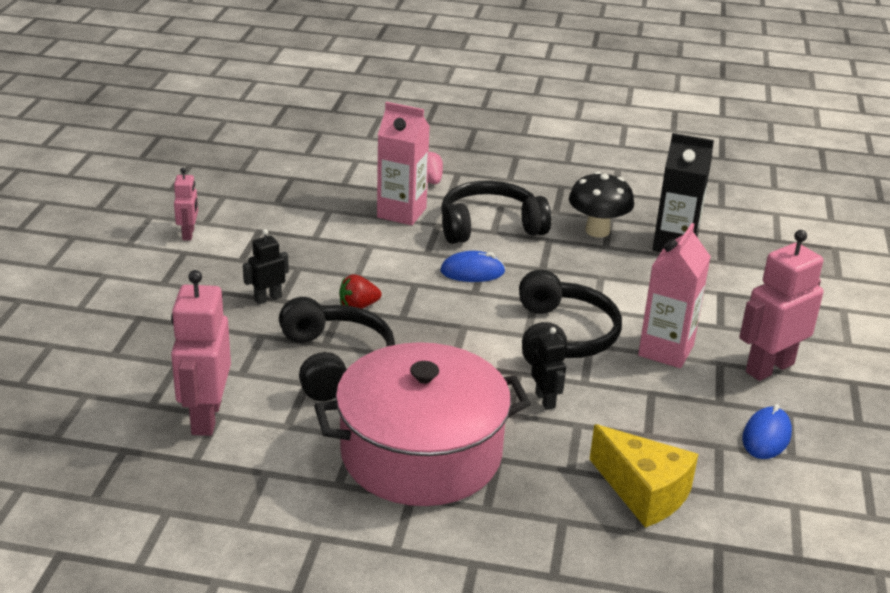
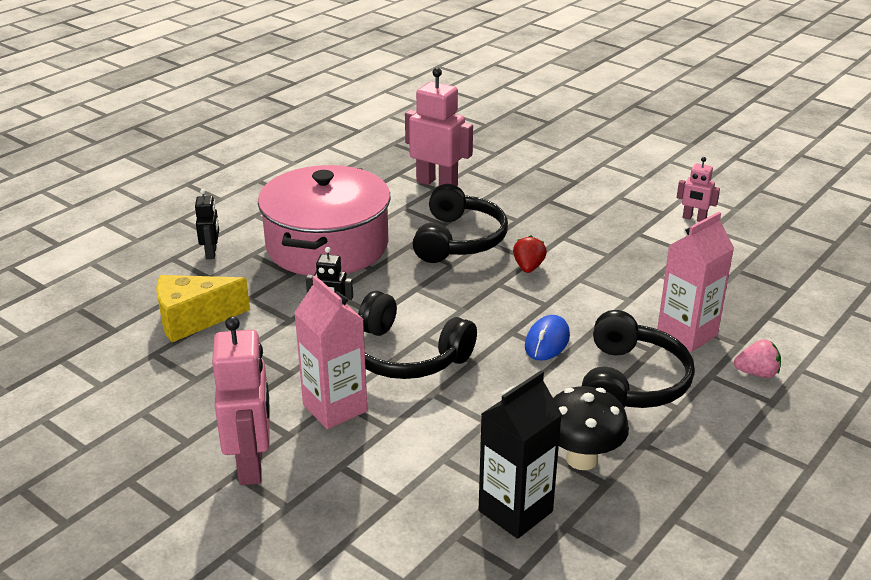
camera: 120 degrees right, 0 degrees up
black robot [243,229,289,304] -> black robot moved to [195,189,219,259]
black headphones [279,297,395,401] -> black headphones turned 90 degrees counterclockwise [412,184,508,263]
blue mouse [742,404,792,459] -> none

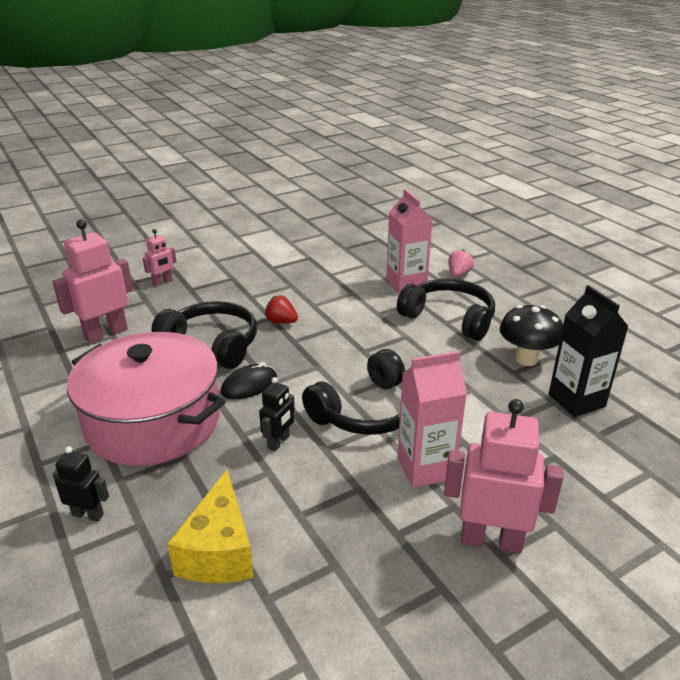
camera: 70 degrees left, 0 degrees up
blue mouse [525,315,570,361] -> none
pink robot [677,157,720,222] -> pink robot moved to [143,229,177,286]
none -> black mouse [221,362,277,399]

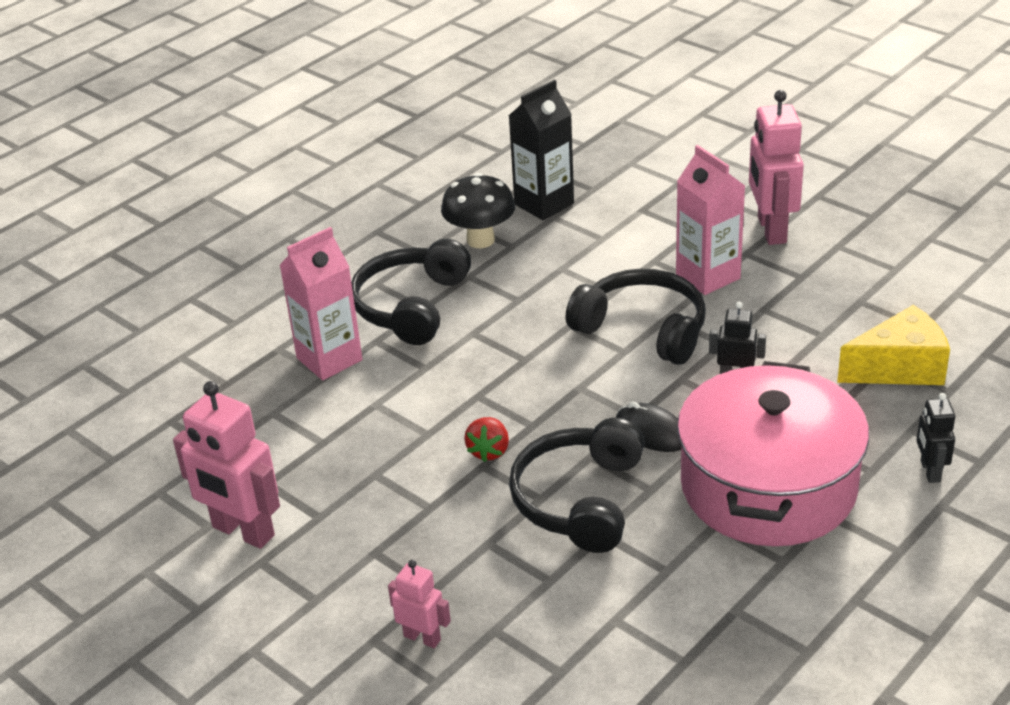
camera: 105 degrees left, 5 degrees up
pink robot [52,219,133,344] -> pink robot moved to [173,381,280,549]
pink strawberry [448,250,474,277] -> none

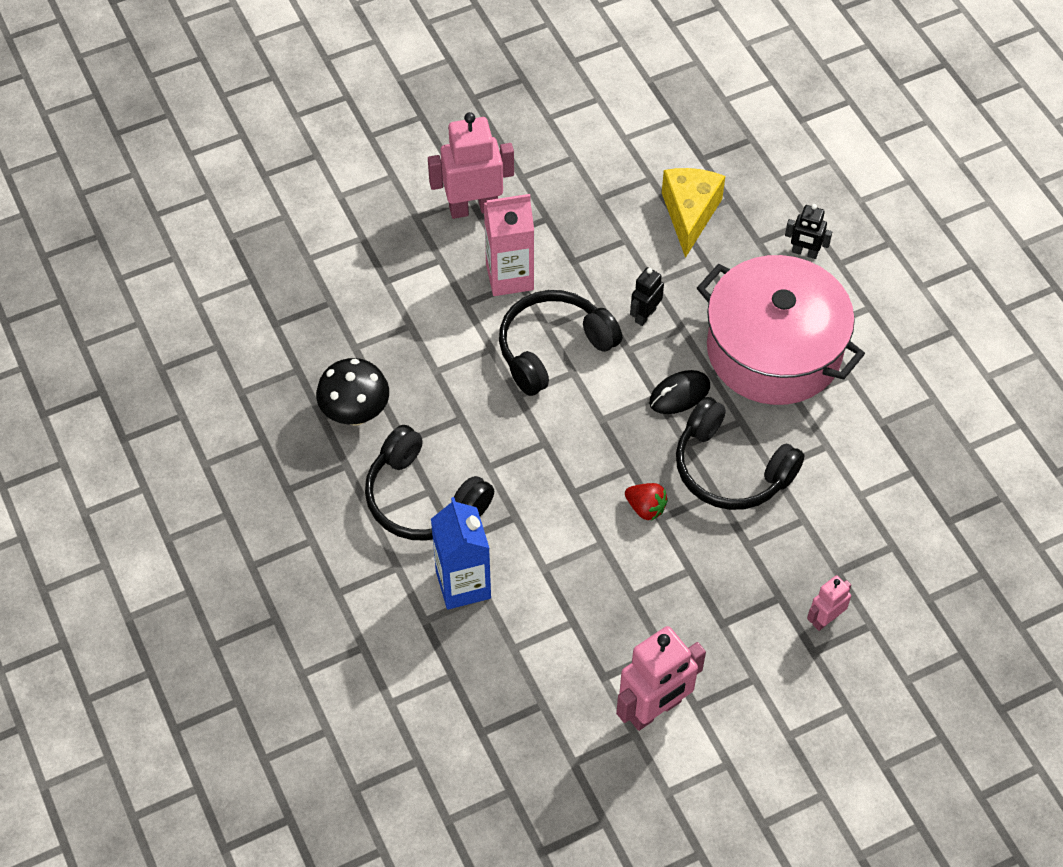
camera: 70 degrees left, 20 degrees up
pink carton [279,227,362,380] -> blue carton [431,497,491,610]
black carton [509,79,574,220] -> none
pink robot [749,90,804,245] -> pink robot turned 150 degrees clockwise [428,112,514,219]

